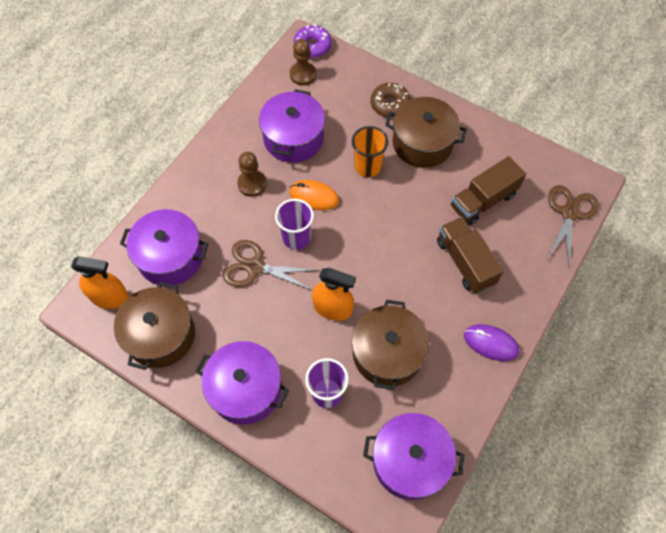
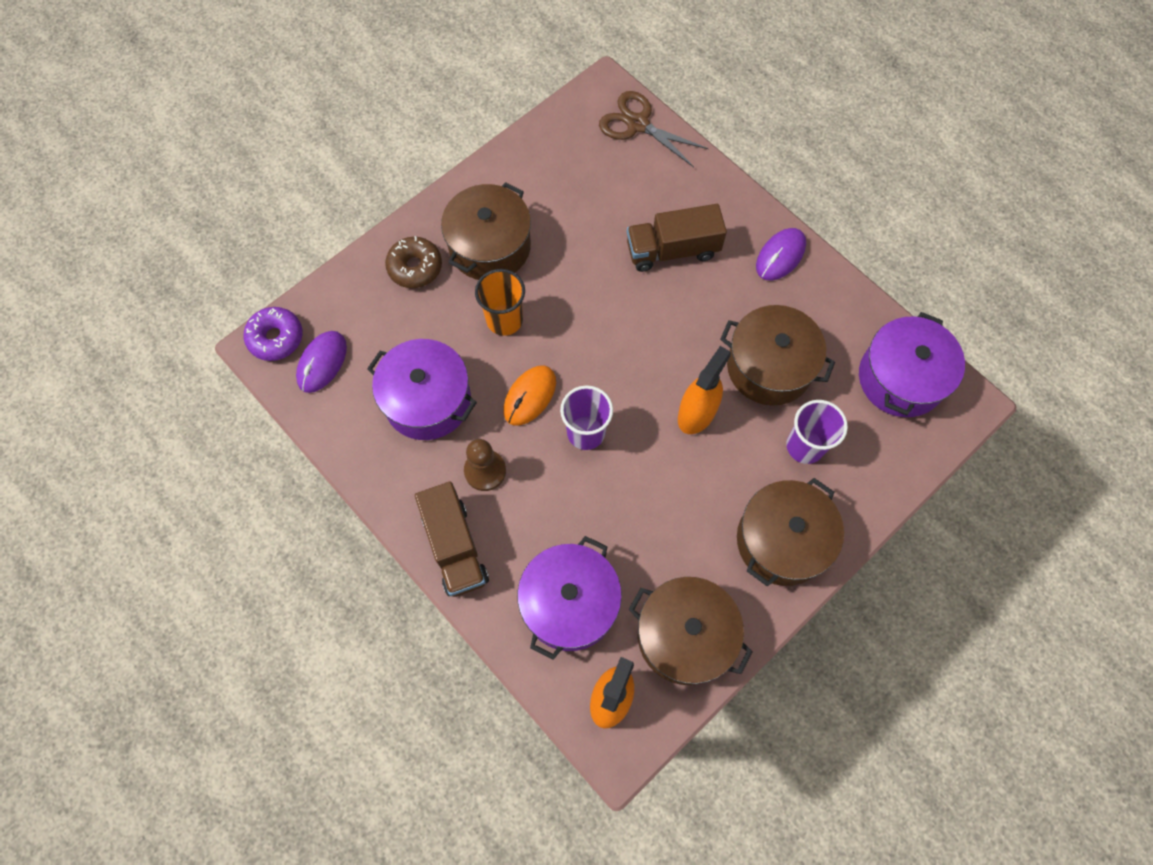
camera: 75 degrees left, 5 degrees up
purple pot [196,341,289,425] -> brown pot [737,478,844,587]
brown scissors [223,240,320,291] -> none
brown pawn [290,39,317,86] -> purple mouse [296,331,347,393]
brown truck [451,156,526,225] -> brown truck moved to [415,481,489,597]

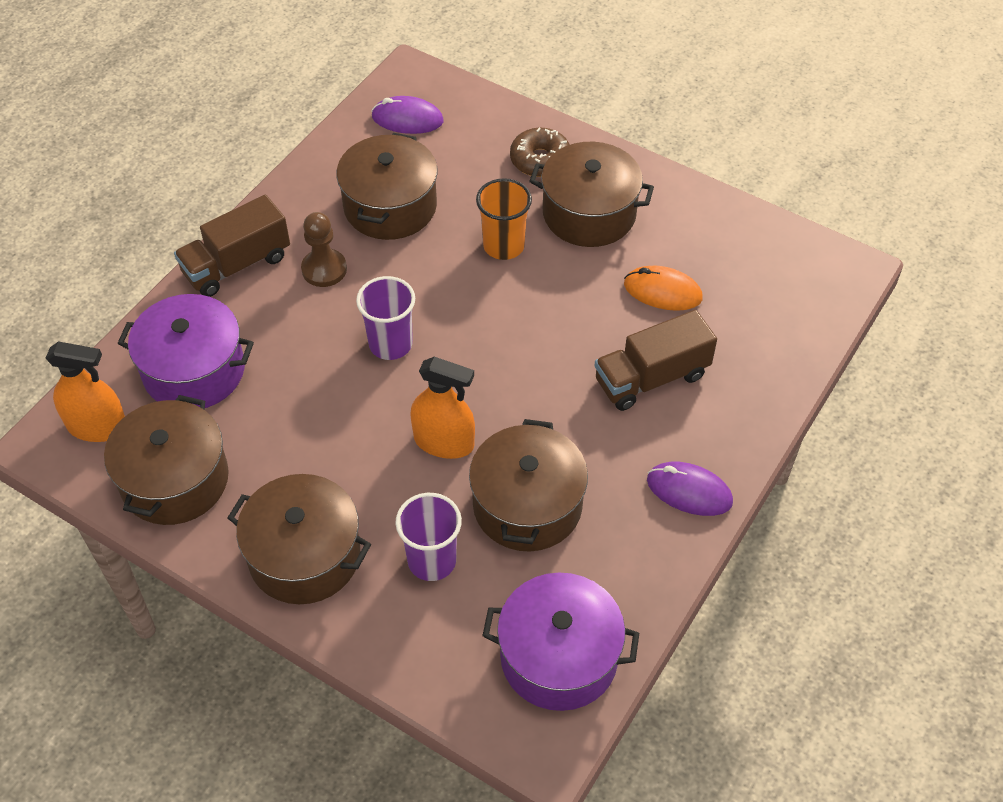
camera: 75 degrees right, 15 degrees down
purple donut [244,307,303,361] -> none
purple pot [367,339,477,440] -> brown pot [336,133,438,240]
orange mouse [503,365,556,426] -> orange mouse moved to [624,266,703,311]
brown scissors [599,91,709,167] -> none
brown truck [627,204,727,272] -> brown truck turned 90 degrees counterclockwise [594,310,717,411]

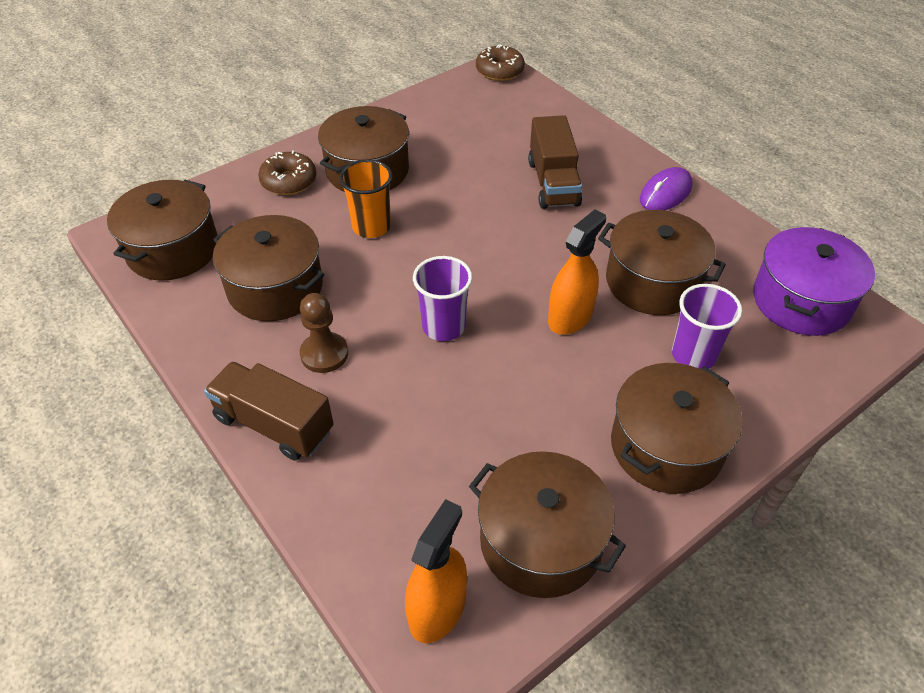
camera: 70 degrees left, 5 degrees down
purple pot [118,294,254,408] -> none
brown truck [174,195,290,297] -> brown truck turned 135 degrees clockwise [204,361,334,461]
purple mouse [371,96,444,134] -> brown pot [107,180,218,281]
orange mouse [624,266,703,311] -> none
none -> brown donut [476,44,525,81]

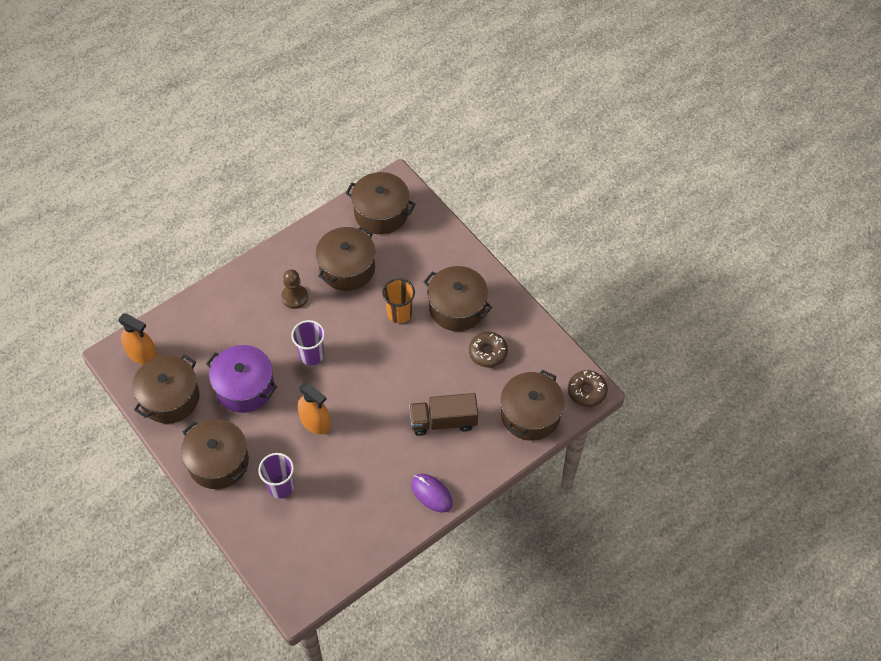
camera: 90 degrees right, 10 degrees up
brown truck [204,361,334,461] -> none
brown donut [258,150,316,195] -> brown donut moved to [469,332,508,368]
brown pot [598,210,726,315] -> brown pot moved to [501,370,565,441]
purple pot [753,227,875,336] -> purple pot moved to [206,345,277,413]

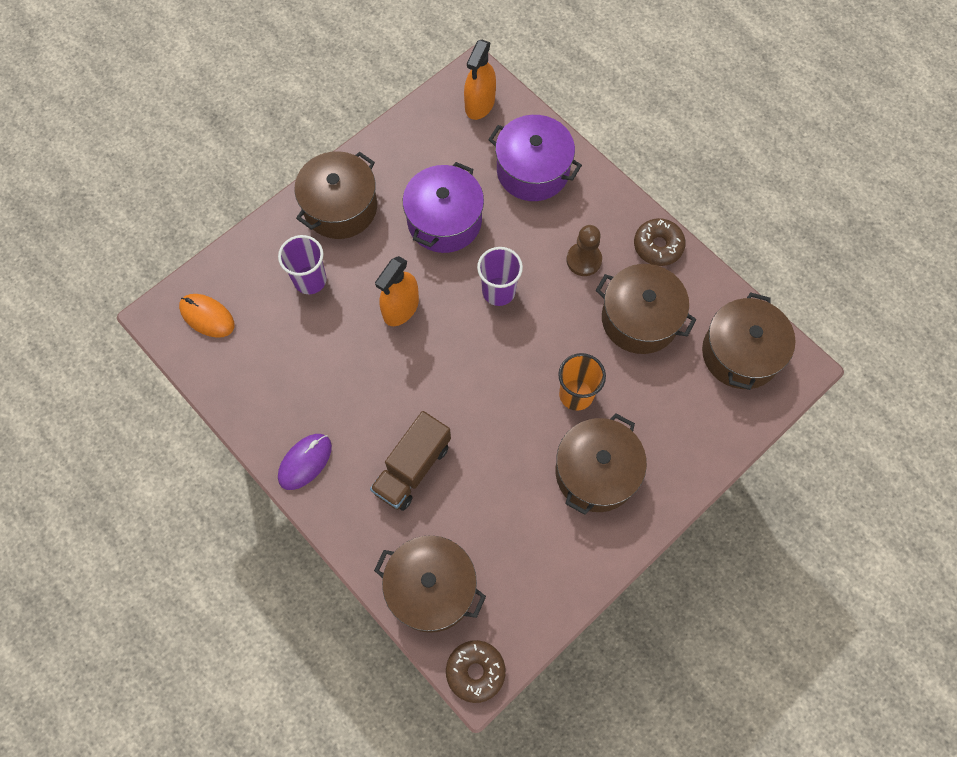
camera: 85 degrees right, 10 degrees up
brown pot [132,354,199,424] -> none
brown truck [409,393,478,436] -> brown truck turned 135 degrees counterclockwise [370,411,451,511]
brown donut [469,332,508,368] -> brown donut moved to [634,218,686,266]
none -> orange mouse [179,294,235,338]
none -> purple pot [488,115,582,201]

